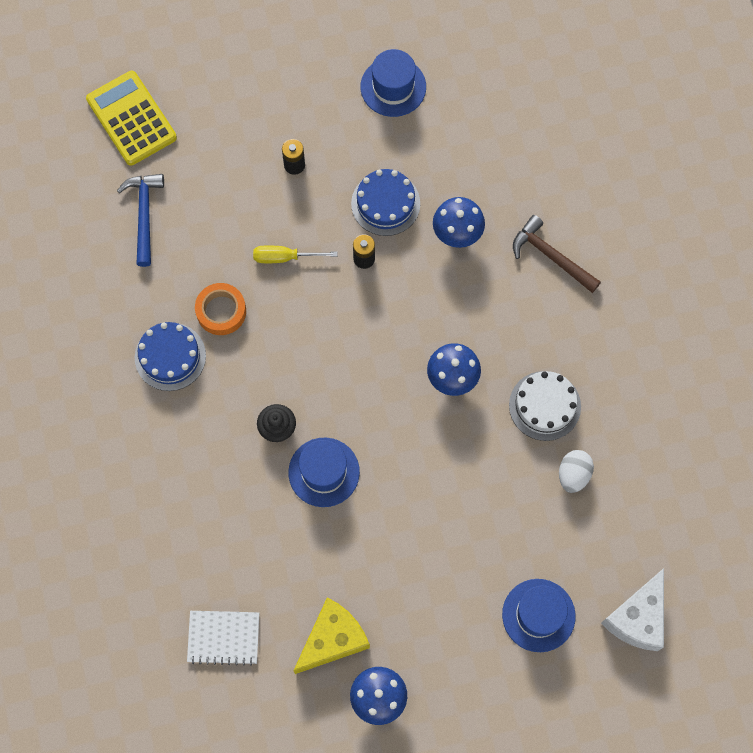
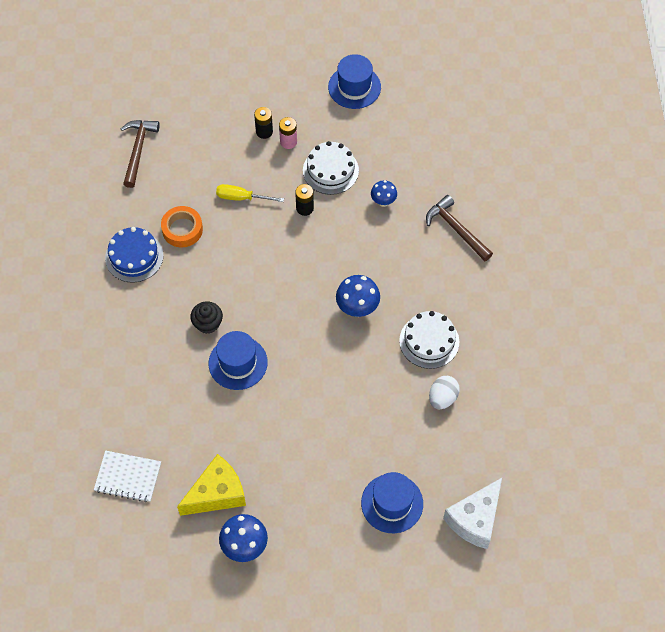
camera: 10 degrees right, 10 degrees down
yellow calculator [86,71,177,166] -> none
blue hammer [117,174,164,267] -> brown hammer [121,120,160,188]
blue cake [351,169,420,236] -> white cake [303,141,359,195]
blue mushroom [433,197,485,248] -> blue mushroom [371,180,397,207], size x0.63
none -> pink battery [279,117,297,149]

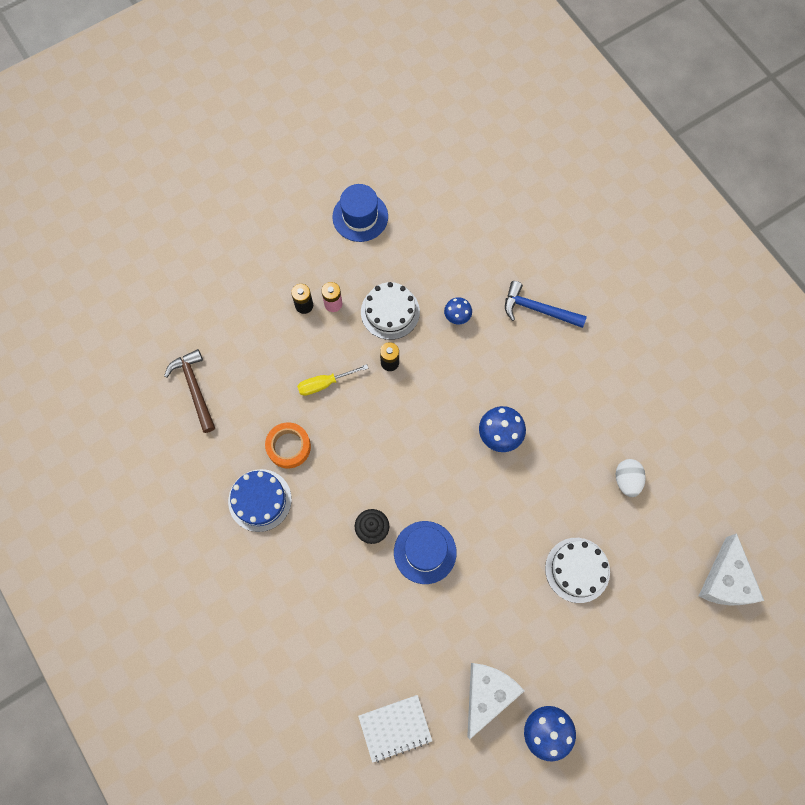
camera: 30 degrees left, 10 degrees up
yellow cheese [177,454,246,516] -> white cheese [467,663,525,739]
blue hat [361,472,423,533] -> none
white cake [399,311,459,369] -> white cake moved to [545,538,610,603]
brown hammer [426,195,493,261] -> blue hammer [505,281,587,328]

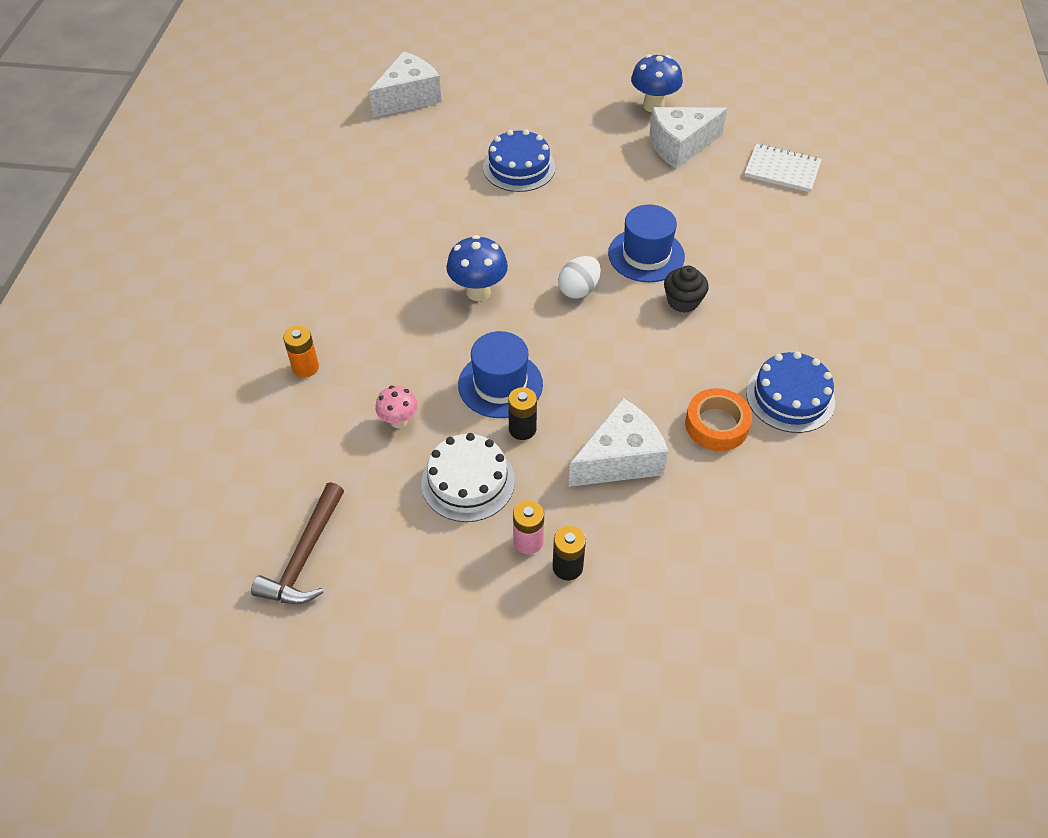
camera: 140 degrees left, 20 degrees down
brown hammer [164,349,215,433] -> brown hammer moved to [251,482,344,604]
yellow screwdriver [297,364,368,396] -> white cheese [568,398,669,487]
blue hat [332,184,388,242] -> blue hat moved to [458,331,543,418]
blue mushroom [444,297,472,324] -> pink mushroom [375,386,418,428]
blue hammer [505,281,587,328] -> orange battery [283,326,319,378]
white cake [545,538,610,603] -> blue cake [483,129,555,192]
white egg [616,459,646,497] -> white egg moved to [558,256,601,299]

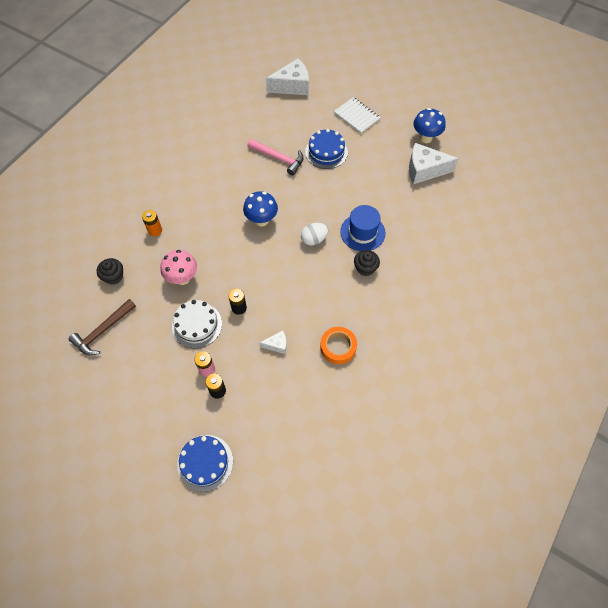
camera: 25 degrees right, 10 degrees up
pink mushroom [375,386,418,428] -> pink mushroom [160,250,197,285], size x1.59
blue hat [458,331,543,418] -> none
white cheese [568,398,669,487] -> white cheese [259,330,287,354], size x0.50
white notebook [744,144,822,192] -> white notebook moved to [334,97,381,133]
blue cake [746,351,835,433] -> blue cake moved to [177,435,233,492]
none -> black cupcake [97,258,123,285]
none -> pink hammer [247,139,304,176]

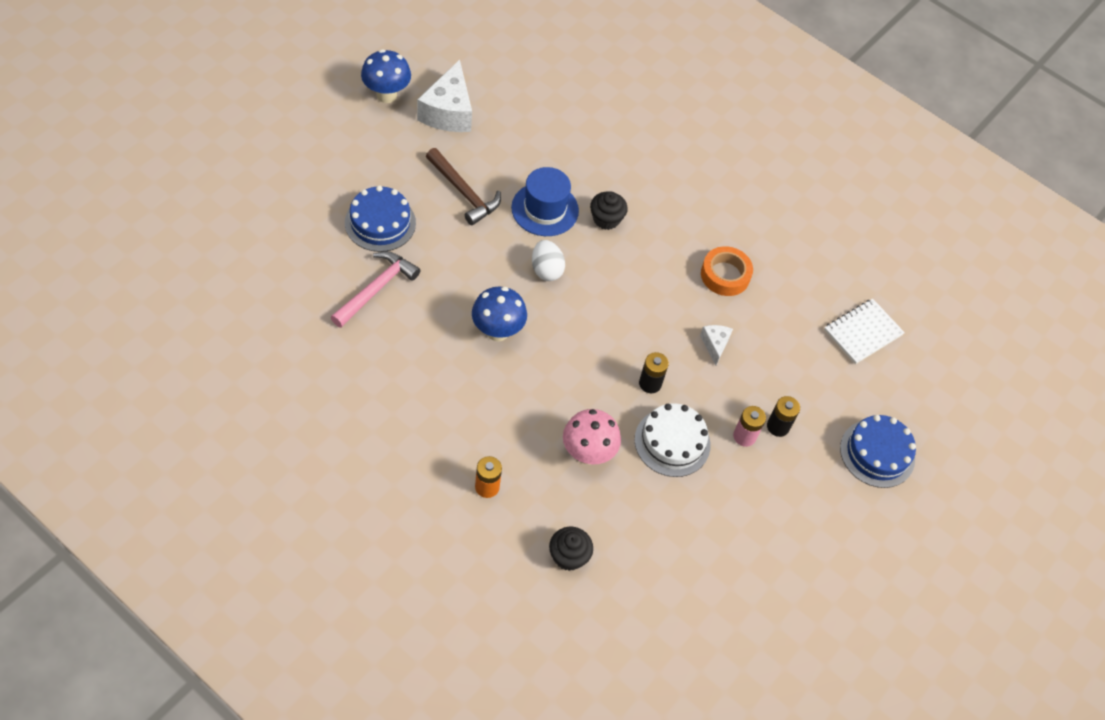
camera: 90 degrees left, 5 degrees down
brown hammer [69,299,136,355] -> brown hammer moved to [426,148,501,225]
white cheese [266,59,309,95] -> none
white notebook [334,97,381,133] -> white notebook moved to [824,299,905,364]

